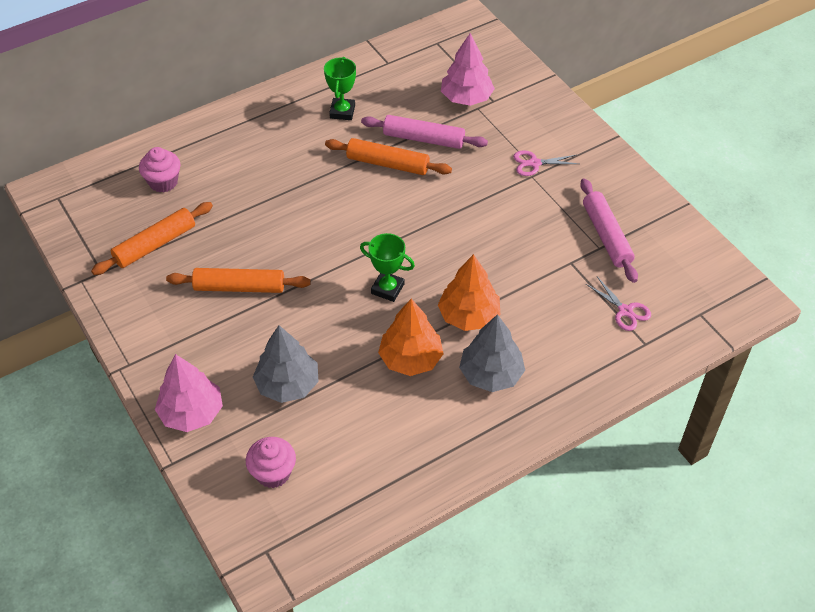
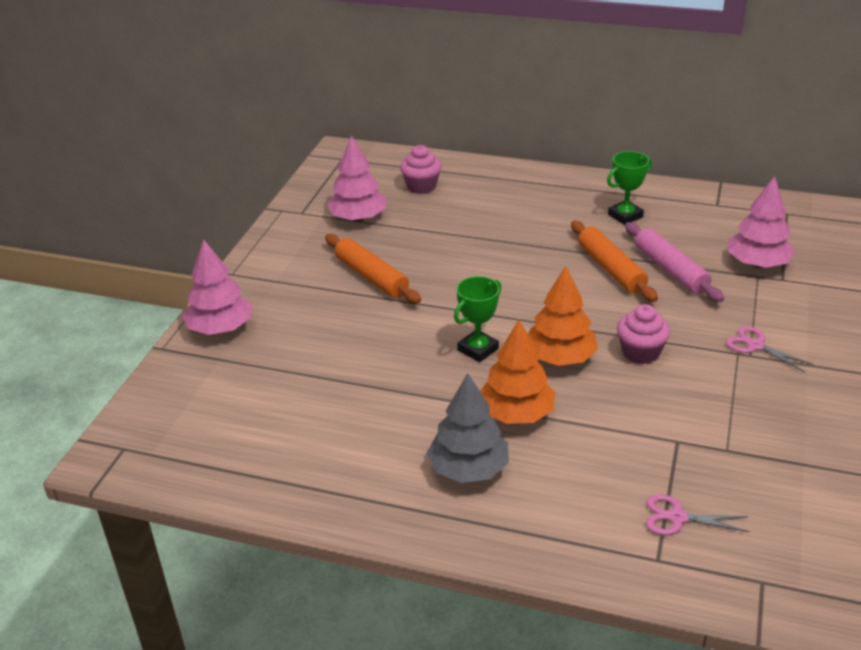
camera: 50 degrees right, 15 degrees down
orange rolling pin [91,202,213,275] -> pink tree [327,135,386,222]
pink cupcake [246,437,296,488] -> pink cupcake moved to [617,304,670,364]
grey tree [253,325,319,403] -> none
green trophy [360,233,415,302] -> green trophy turned 60 degrees clockwise [454,276,501,362]
orange tree [378,299,444,376] -> orange tree moved to [528,266,598,366]
pink rolling pin [580,178,638,283] -> none
pink scissors [586,277,651,331] -> pink scissors turned 90 degrees clockwise [646,494,750,535]

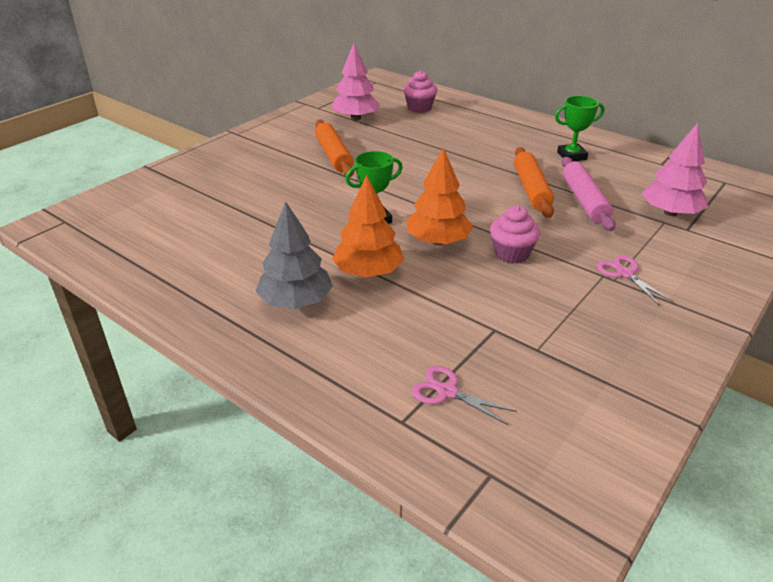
camera: 20 degrees right, 0 degrees up
pink tree [182,239,252,335] -> none

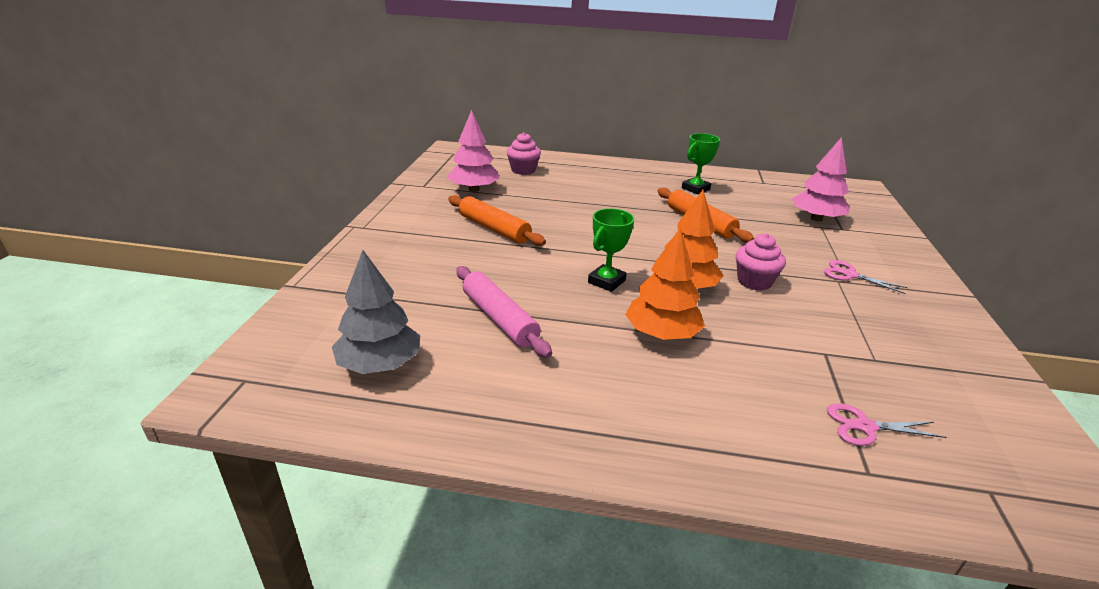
camera: 30 degrees left, 5 degrees down
grey tree [256,201,333,309] -> grey tree moved to [332,250,420,374]
pink rolling pin [562,157,616,231] -> pink rolling pin moved to [456,266,552,358]

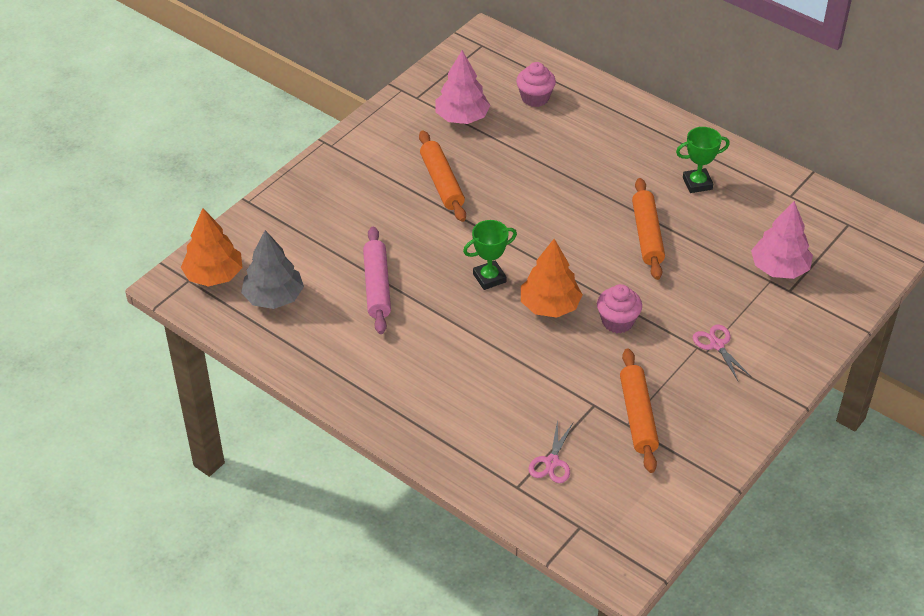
camera: 30 degrees right, 15 degrees up
orange tree [625,228,705,340] -> orange tree moved to [181,208,242,287]
pink scissors [827,403,946,446] -> pink scissors turned 105 degrees counterclockwise [529,419,573,483]
none -> orange rolling pin [620,348,659,473]

